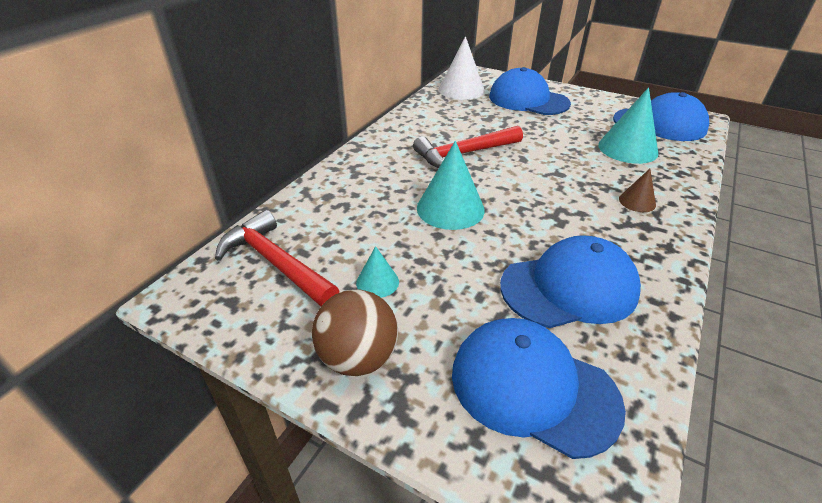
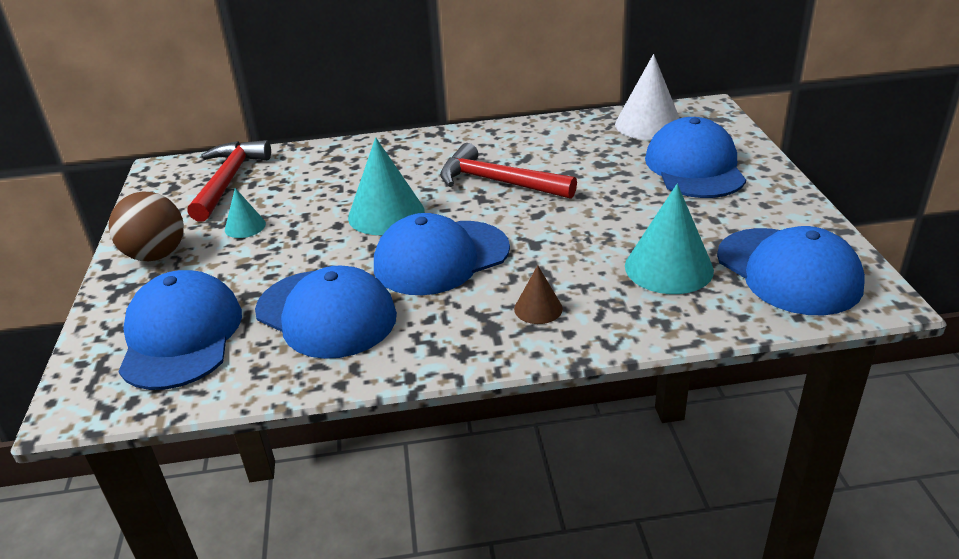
camera: 55 degrees right, 5 degrees down
none -> blue cap [374,213,510,295]

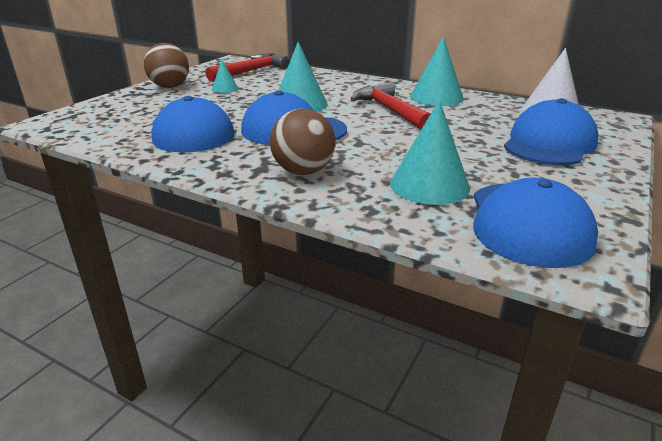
camera: 35 degrees right, 5 degrees down
blue cap [118,270,242,390] -> none
brown cone [514,265,563,324] -> brown ball [270,109,336,175]
none -> turquoise cone [410,37,464,106]

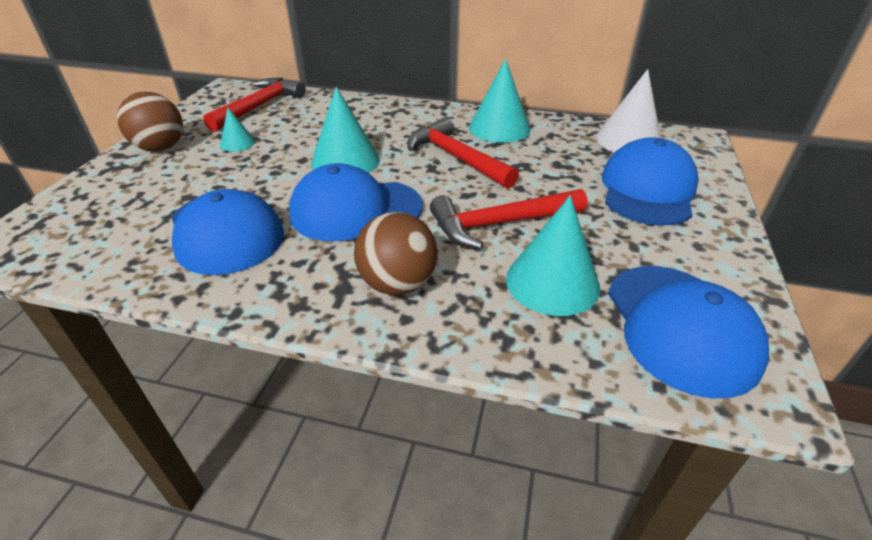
camera: 15 degrees left, 10 degrees up
none -> red hammer [430,189,588,249]

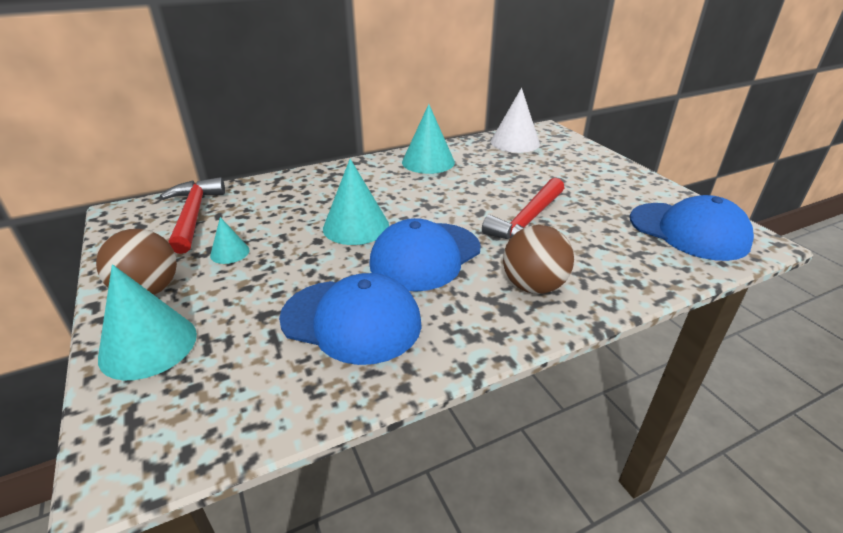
camera: 40 degrees left, 5 degrees down
red hammer [407,117,519,188] -> none
turquoise cone [506,195,600,316] -> turquoise cone moved to [98,264,197,380]
blue cap [602,137,699,226] -> none

